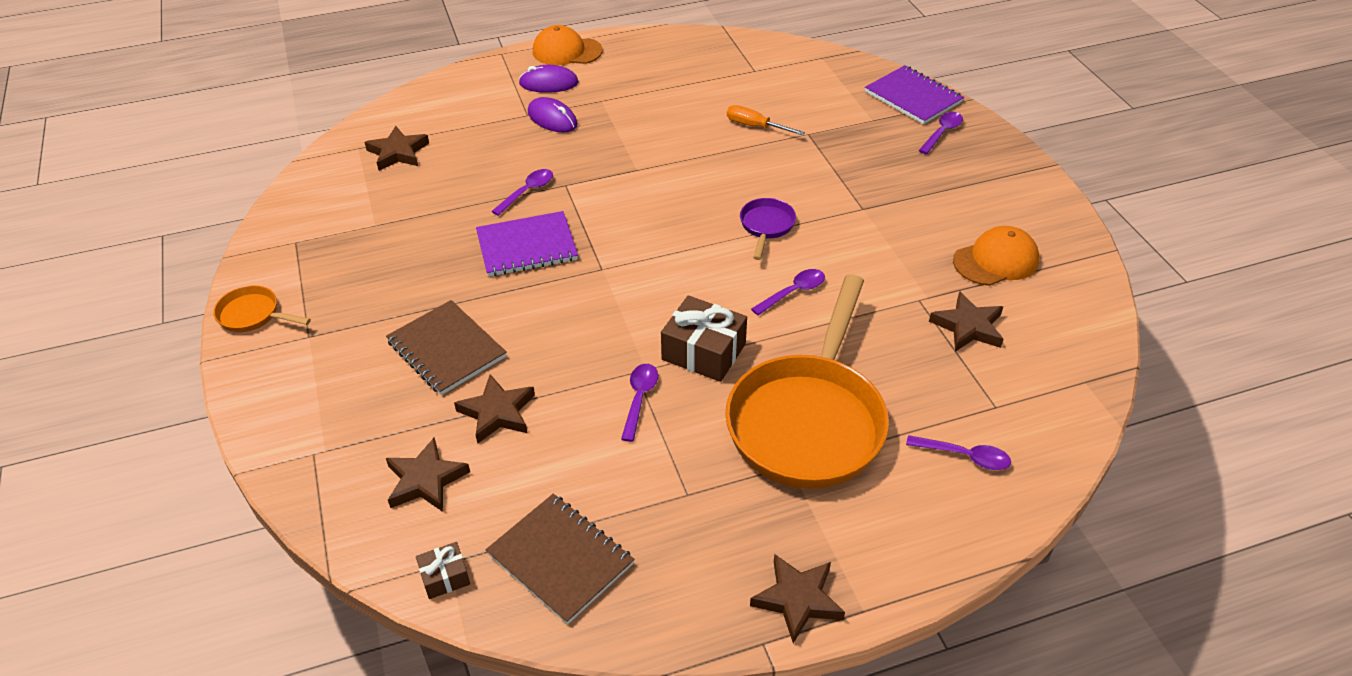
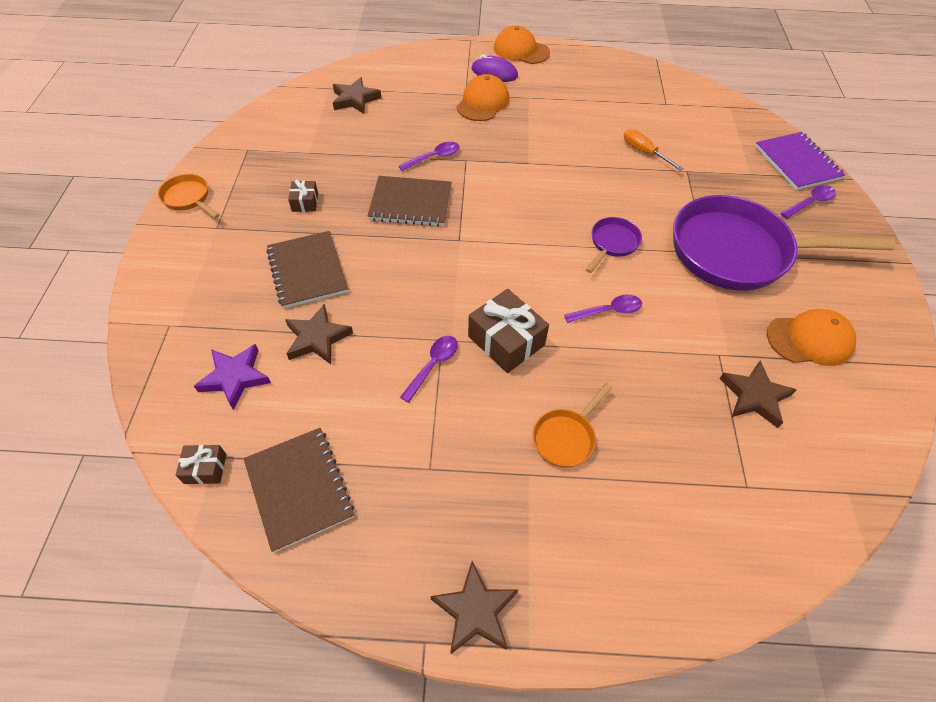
camera: 20 degrees right, 10 degrees up
brown star [386,437,470,512] -> purple star [194,344,271,410]
purple notebook [476,211,578,277] -> brown notebook [368,176,452,226]
purple mouse [528,97,578,133] -> orange cap [457,74,509,121]
orange pan [725,274,889,489] -> orange pan [533,383,613,468], size x0.42
purple spoon [906,435,1011,470] -> none
none -> brown gift [288,179,318,212]
none -> purple pan [673,195,895,291]

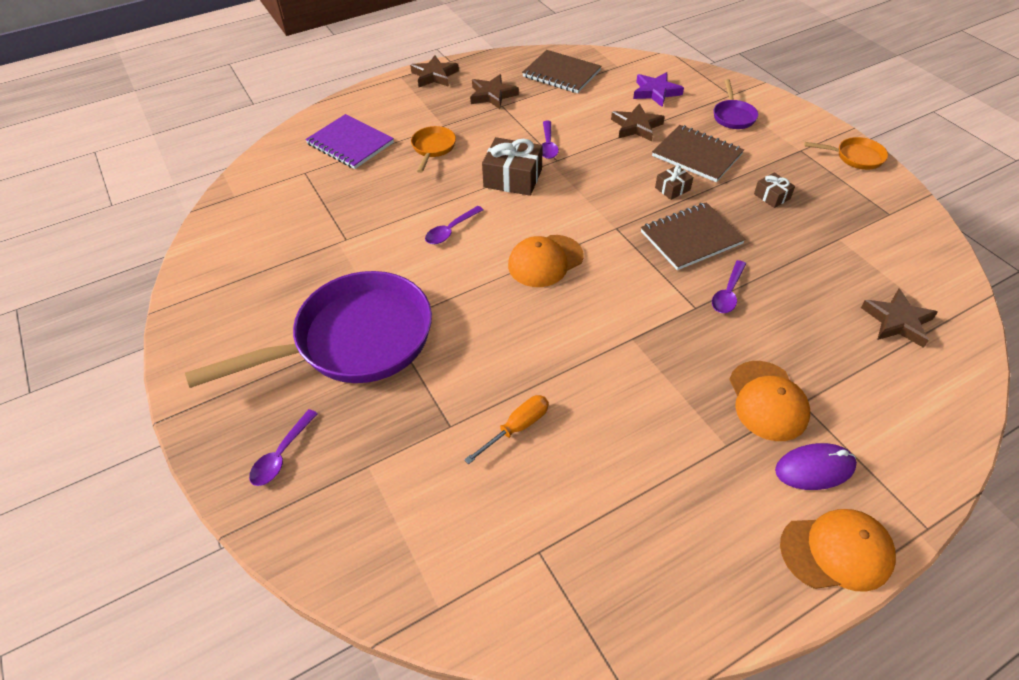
camera: 150 degrees right, 5 degrees down
brown gift [176,445,226,484] -> brown gift moved to [655,165,693,200]
purple pan [586,217,642,273] -> purple pan moved to [714,79,758,129]
orange screwdriver [624,129,684,171] -> orange screwdriver turned 60 degrees counterclockwise [464,395,549,464]
brown star [719,361,797,428] -> brown star moved to [470,74,519,109]
purple notebook [755,132,845,190] -> purple notebook moved to [305,114,394,169]
orange cap [767,309,856,366] -> orange cap moved to [508,235,583,287]

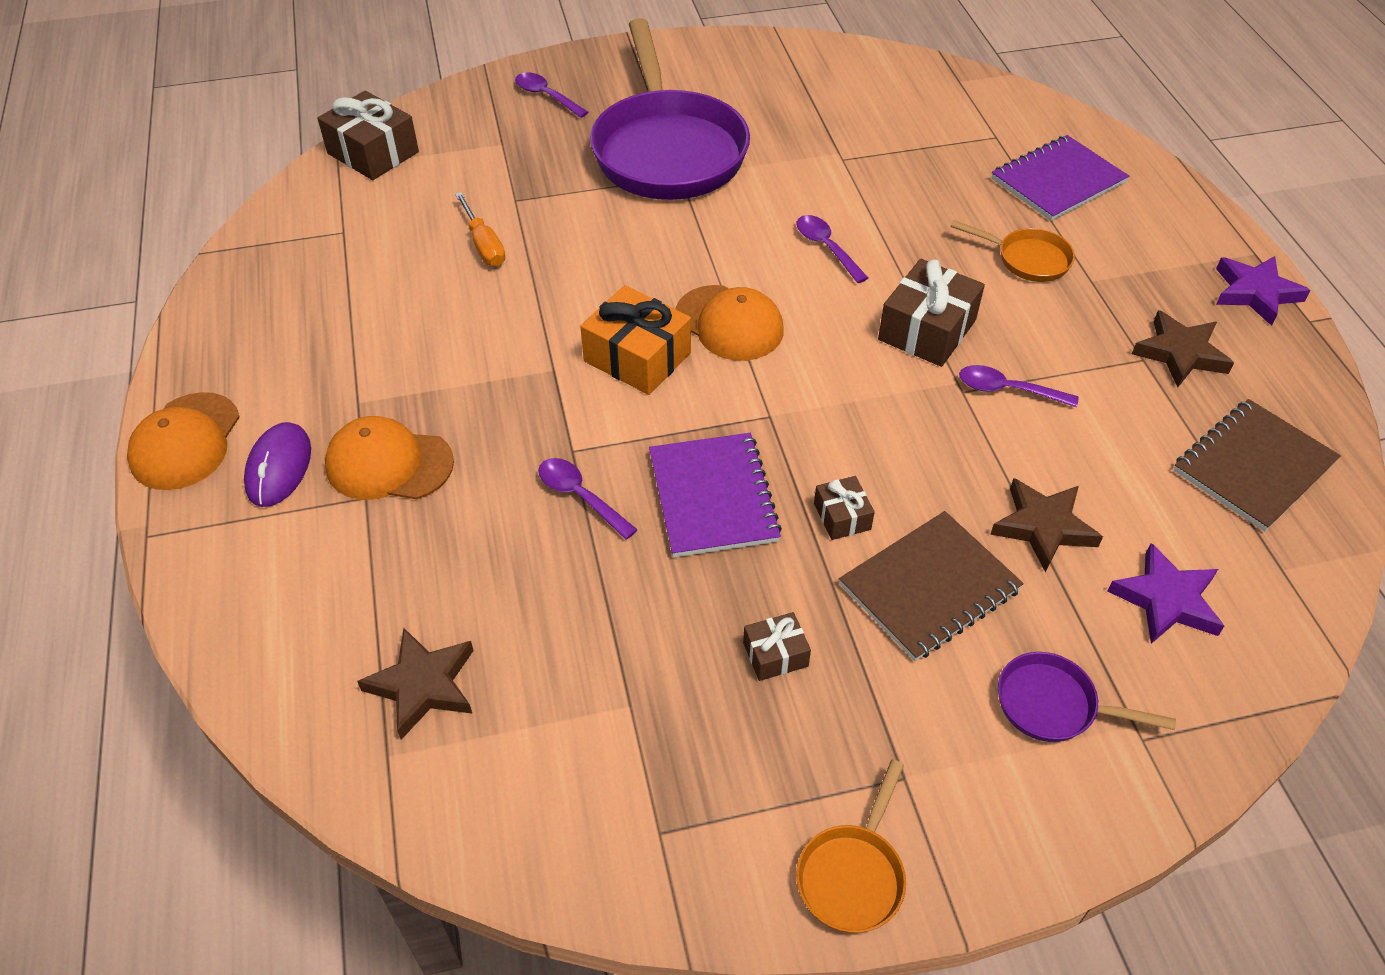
camera: 105 degrees right, 0 degrees up
brown star [410,55,459,87] -> purple star [1216,256,1311,326]
orange cap [508,235,583,287] -> orange cap turned 150 degrees clockwise [675,285,784,361]
brown notebook [641,202,746,270] -> purple notebook [649,433,782,557]
none -> brown gift [317,91,419,180]
none -> orange gift [580,285,691,395]

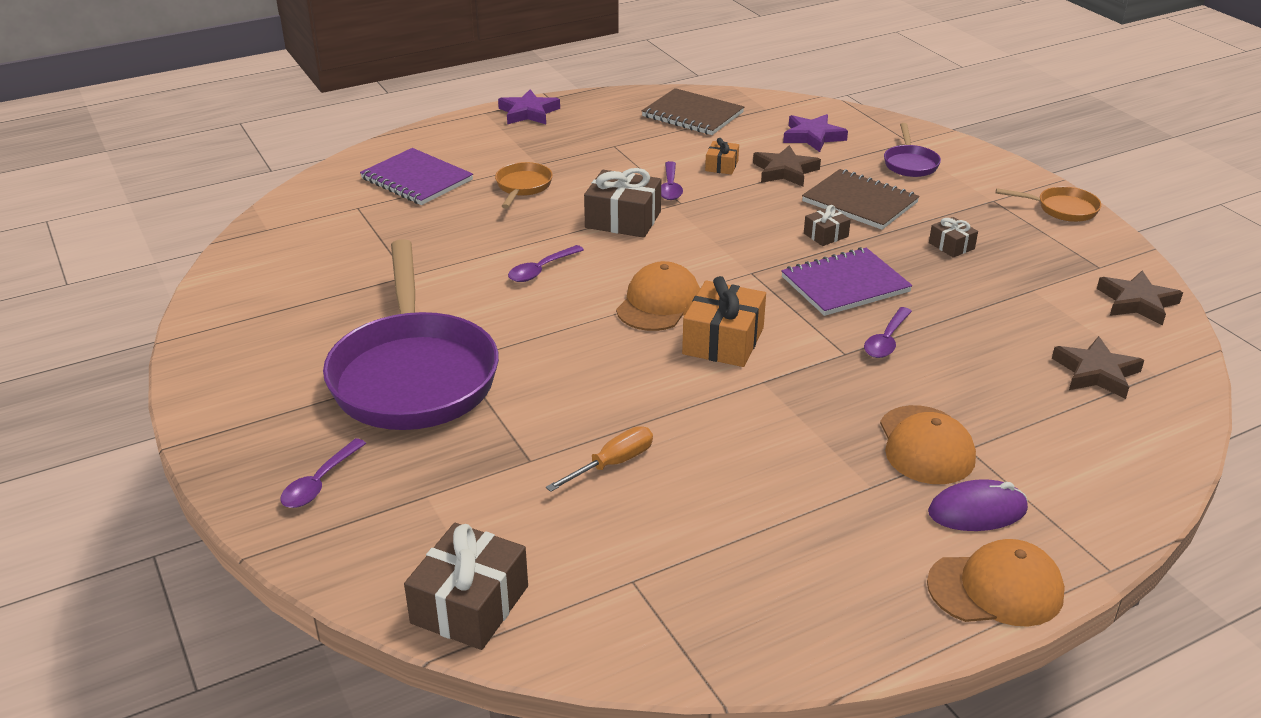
camera: 105 degrees left, 15 degrees down
purple pan [590,18,750,200] -> purple pan turned 105 degrees clockwise [323,239,499,430]
brown star [1132,310,1234,387] -> brown star moved to [1097,270,1183,326]
none -> orange gift [705,138,739,175]

